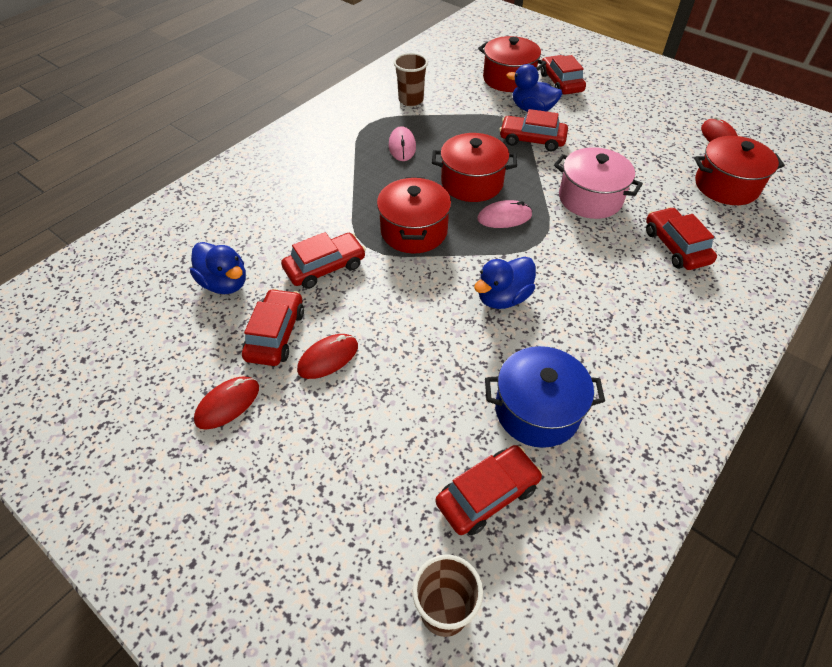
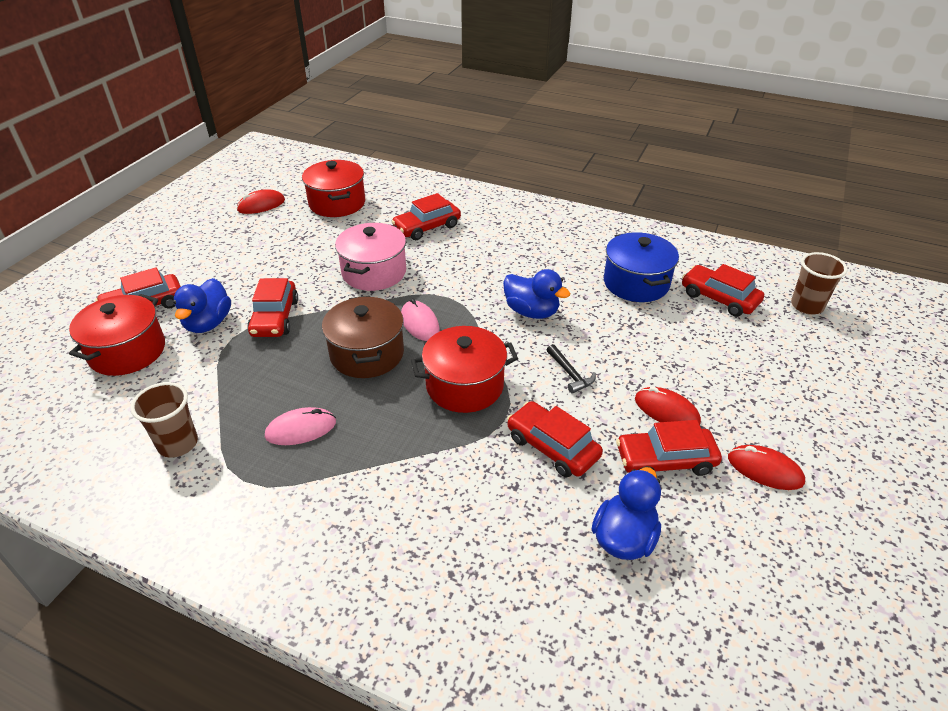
camera: 105 degrees left, 10 degrees down
red pot [432,133,517,202] -> brown pot [322,296,404,378]
none -> black hammer [547,344,596,394]

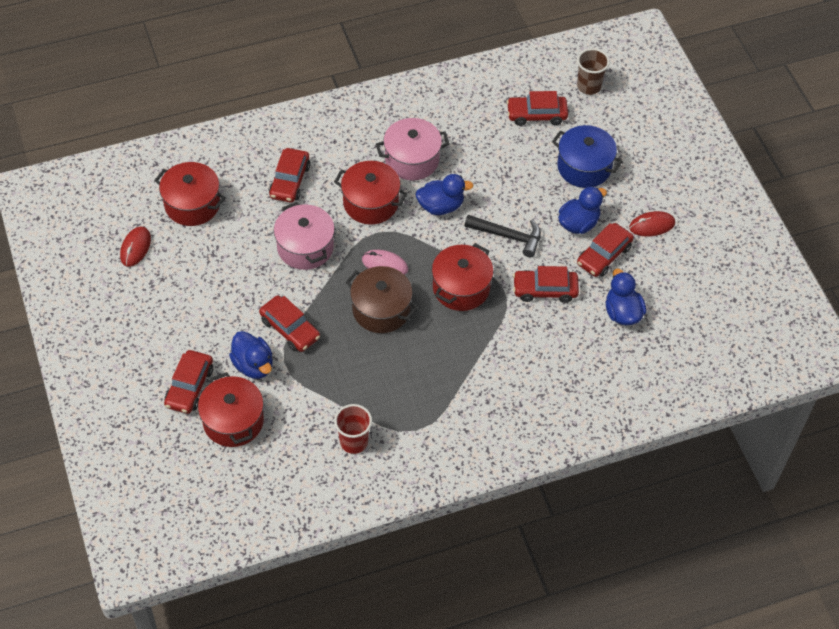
camera: 45 degrees left, 15 degrees up
brown cup [130,382,198,458] -> red cup [334,404,372,454]
pink mouse [265,407,336,445] -> none
black hammer [547,344,596,394] -> black hammer [464,215,541,257], size x1.63
blue pot [604,232,679,302] -> blue pot moved to [552,125,623,188]
red mouse [635,387,701,425] -> blue duck [558,186,607,234]
none -> red pot [334,161,408,225]
none -> pink pot [376,118,449,180]

